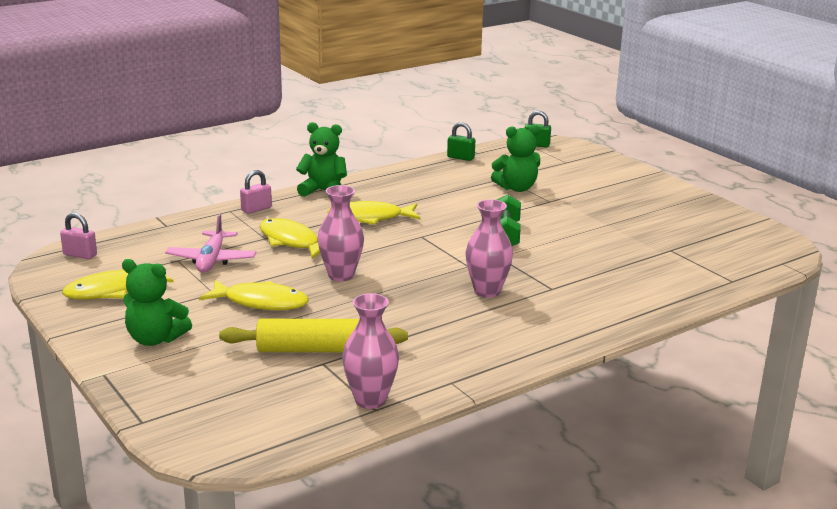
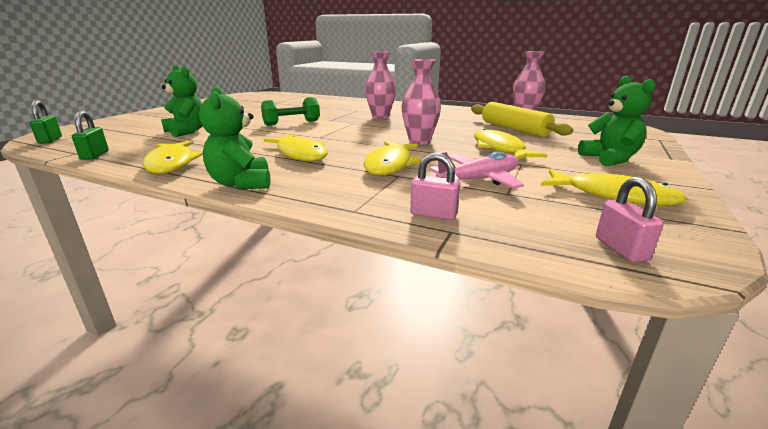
camera: 120 degrees left, 0 degrees up
pink padlock [240,170,272,214] -> pink padlock moved to [410,153,460,220]
none -> yellow fish [142,141,203,174]

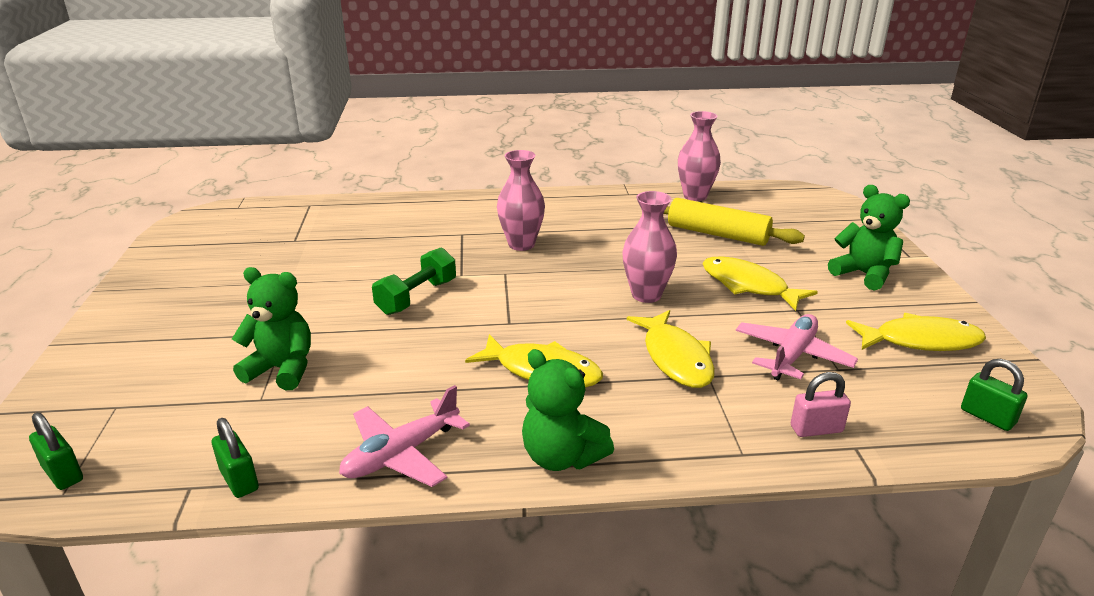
camera: 30 degrees left, 5 degrees up
yellow fish [142,141,203,174] -> pink plane [339,385,470,487]
pink padlock [596,177,663,262] -> green padlock [961,359,1028,431]

